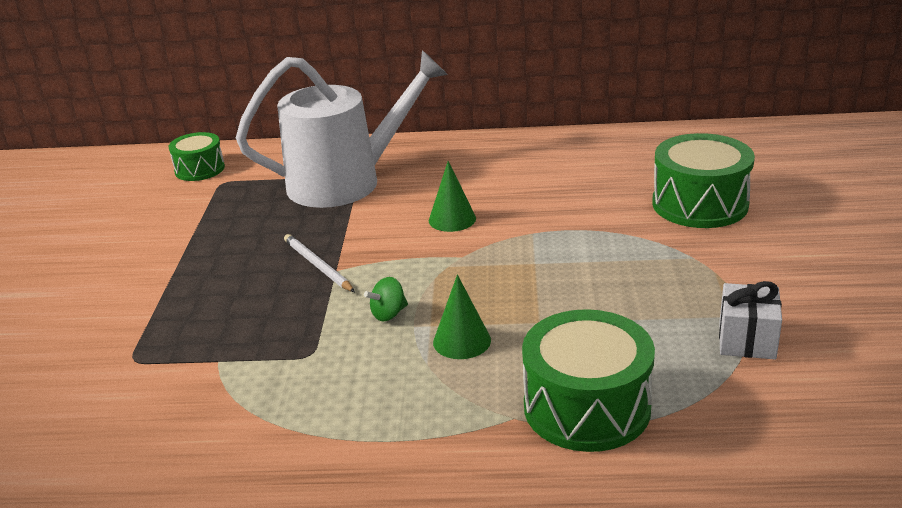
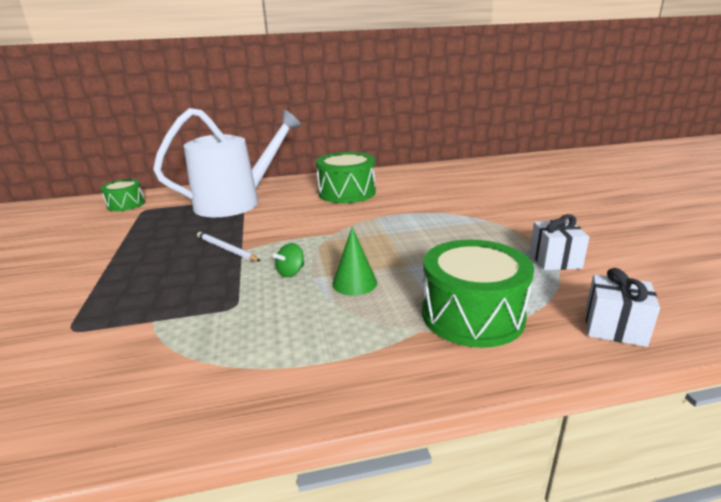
camera: 15 degrees left, 5 degrees down
green cone [429,161,476,232] -> none
green drum [652,133,755,228] -> green drum moved to [316,152,376,203]
none -> white gift [585,268,660,347]

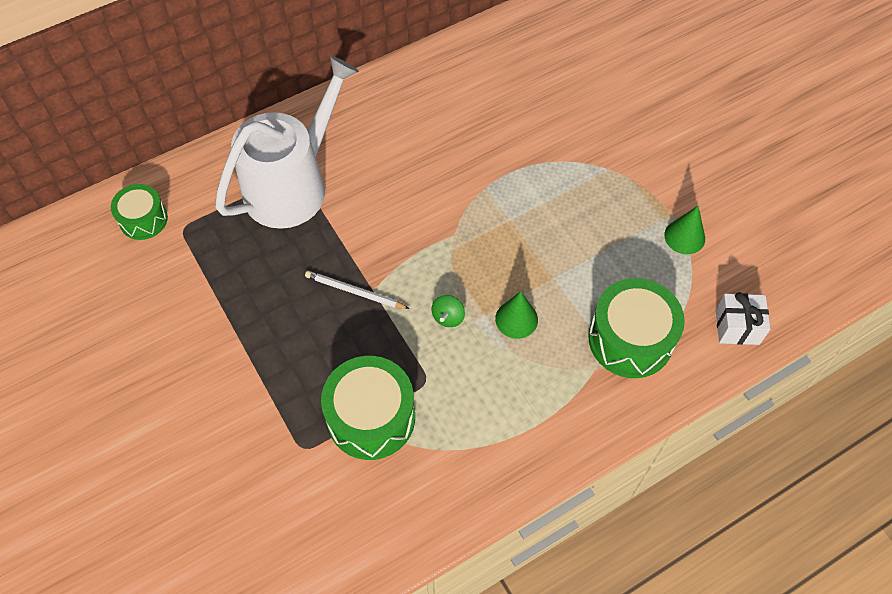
camera: 20 degrees left, 35 degrees up
green drum [316,152,376,203] -> green drum moved to [321,356,415,460]
white gift [530,214,590,270] -> green cone [664,206,705,254]

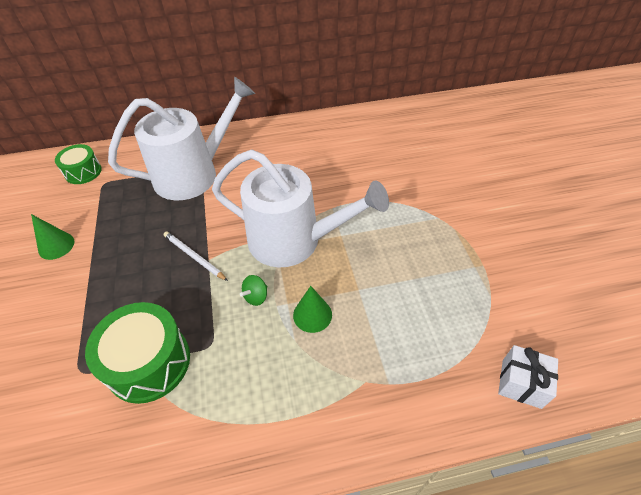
camera: 20 degrees right, 10 degrees down
green drum [588,278,685,378] -> none
green cone [664,206,705,254] -> green cone moved to [31,214,75,260]
none -> white watering can [212,150,389,267]

